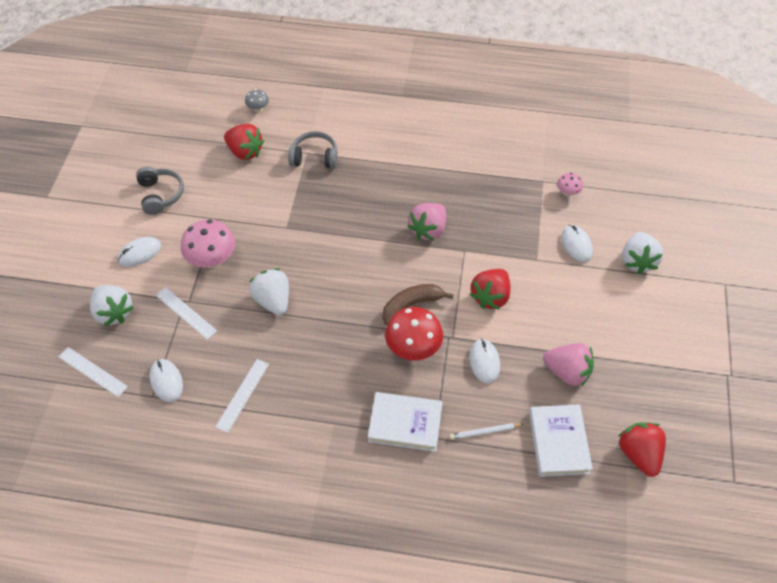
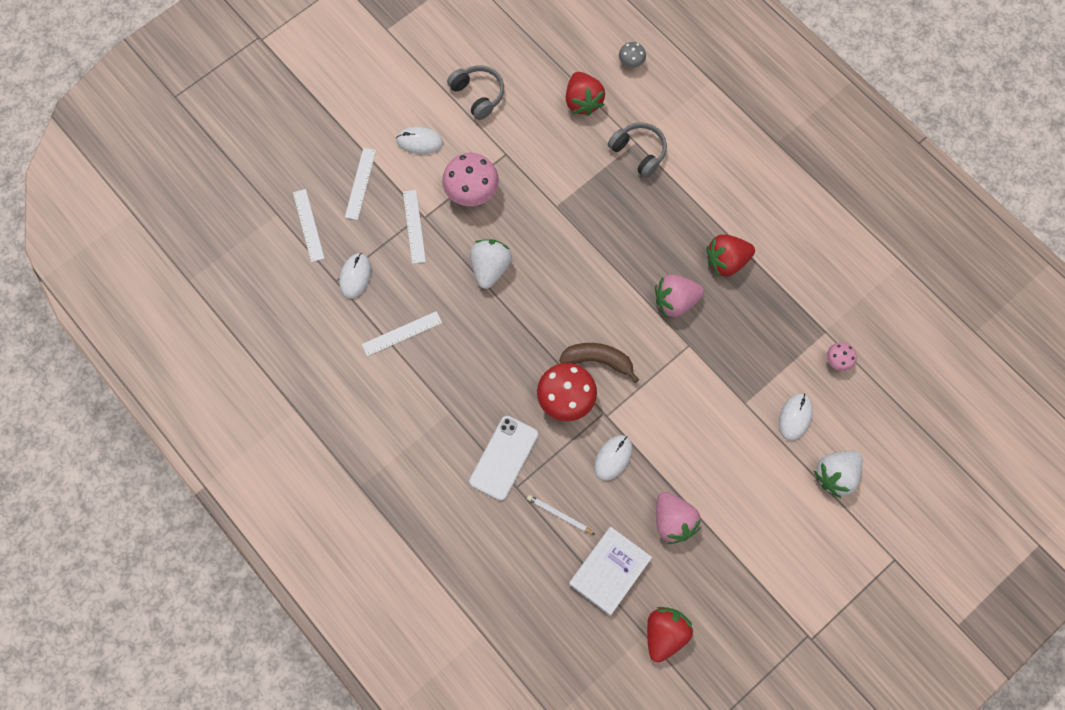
camera: 40 degrees right, 15 degrees up
white strawberry [90,285,134,326] -> white ruler [345,148,376,220]
grey headphones [136,167,184,215] -> grey headphones turned 60 degrees counterclockwise [447,65,504,120]
white book [368,392,443,452] -> white phone [469,416,538,501]
red strawberry [469,269,511,310] -> red strawberry moved to [706,235,755,277]

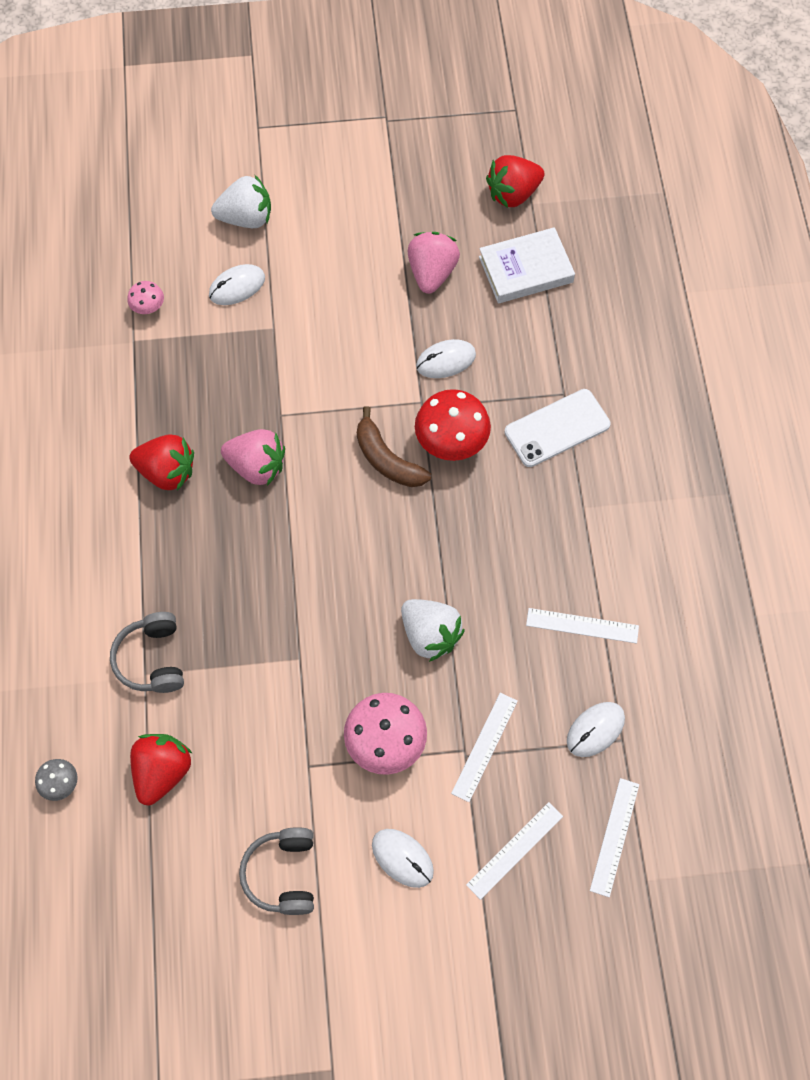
camera: 145 degrees left, 5 degrees down
white strawberry [470,239,512,289] -> white strawberry turned 90 degrees counterclockwise [401,599,465,662]
white pencil [527,495,595,535] -> none

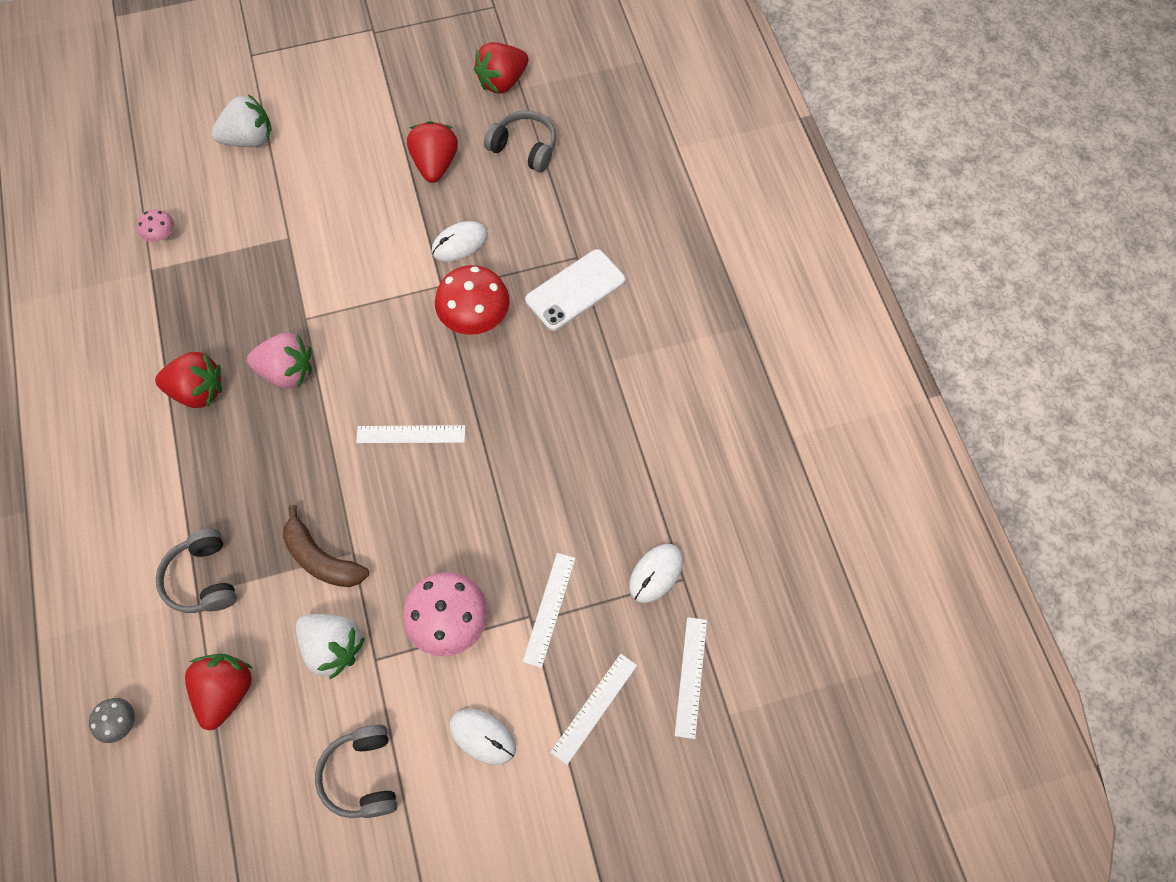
camera: 10 degrees left, 0 degrees up
white mouse [209,264,265,305] -> none
brown banana [357,406,431,487] -> brown banana moved to [283,505,369,587]
white strawberry [401,599,465,662] -> white strawberry moved to [296,614,365,679]
pink strawberry [408,232,460,294] -> red strawberry [407,121,458,183]
white book [479,227,575,303] -> grey headphones [484,110,556,172]
white ruler [526,608,639,644] -> white ruler moved to [356,425,465,443]

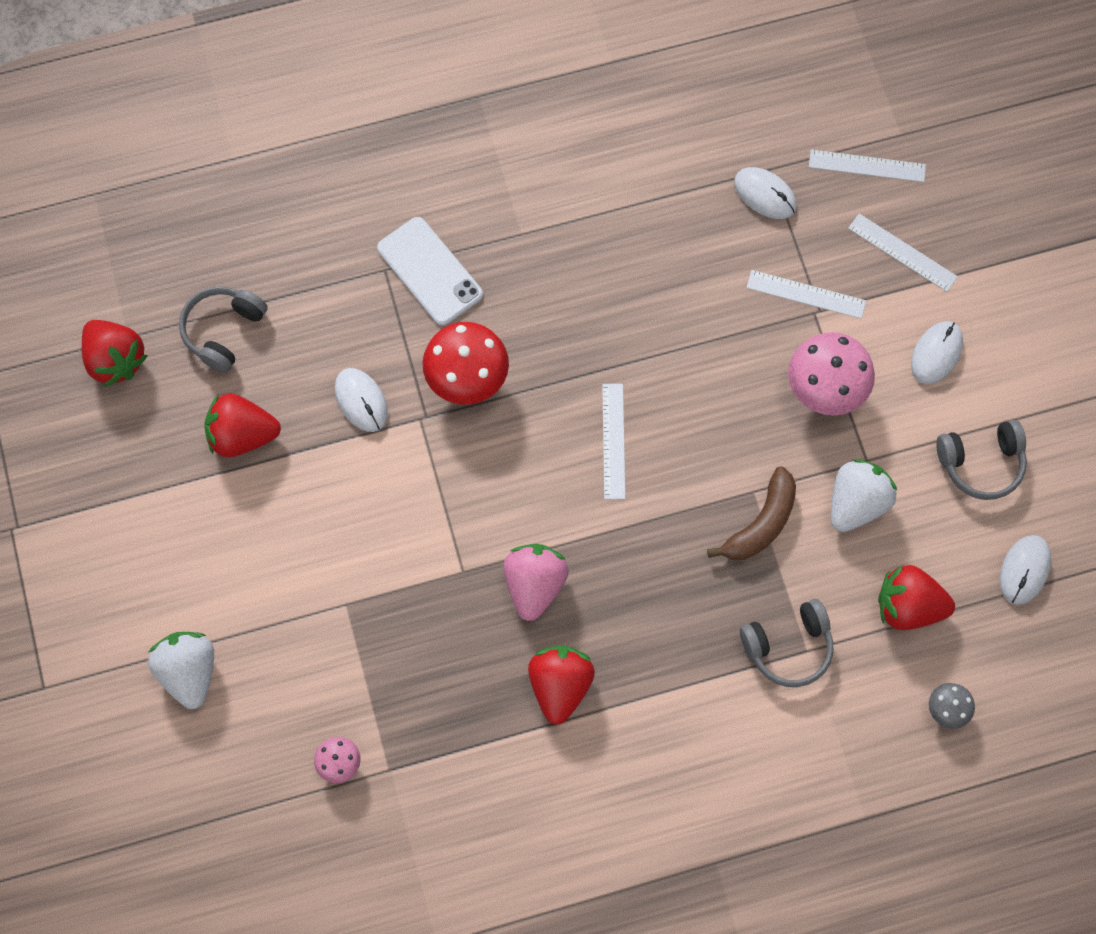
camera: 90 degrees left, 5 degrees up
none -> white mouse [1000,535,1051,605]

